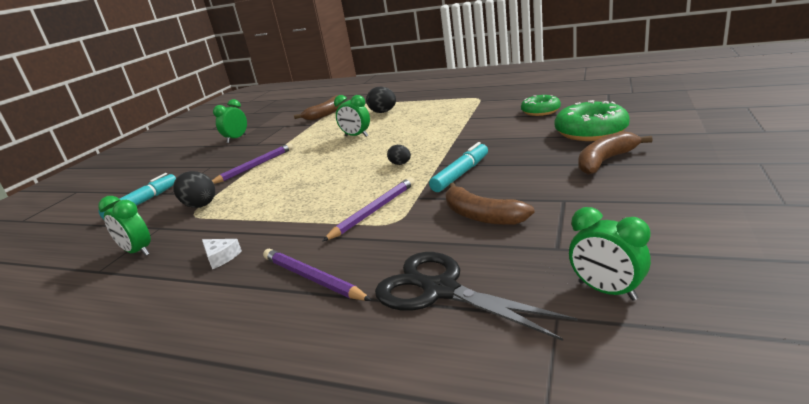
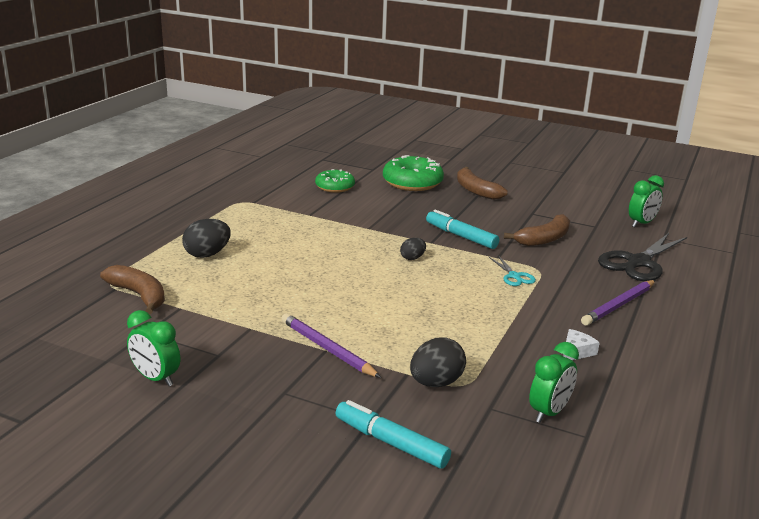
camera: 90 degrees left, 0 degrees up
purple pencil [322,177,415,242] -> turquoise scissors [489,255,536,286]
green clock [334,95,370,137] -> none

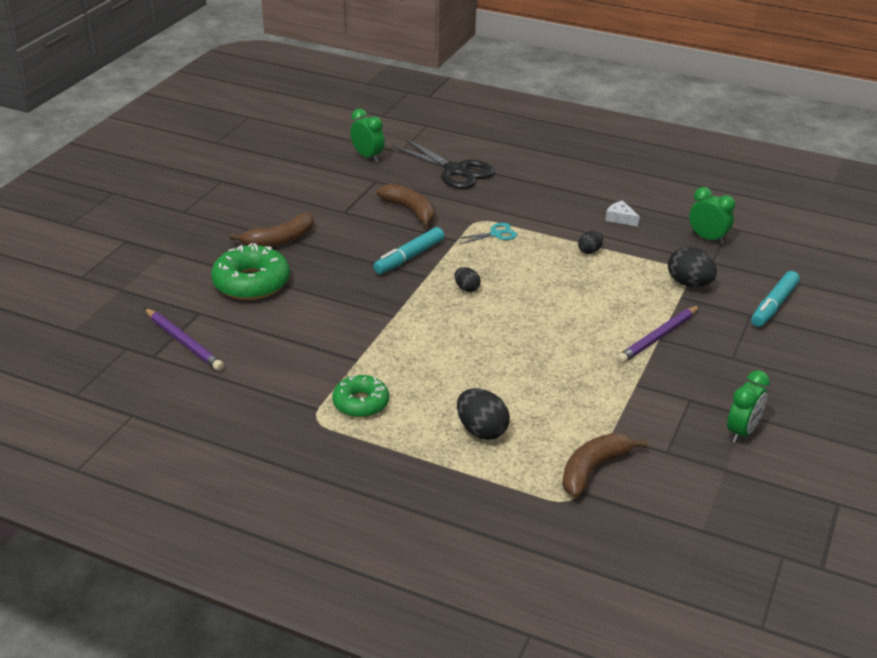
camera: 90 degrees left, 10 degrees up
green donut [315,169,355,193] -> green donut moved to [332,375,389,418]
purple pencil [581,280,656,326] -> purple pencil moved to [144,308,224,371]
none -> black egg [578,231,603,254]

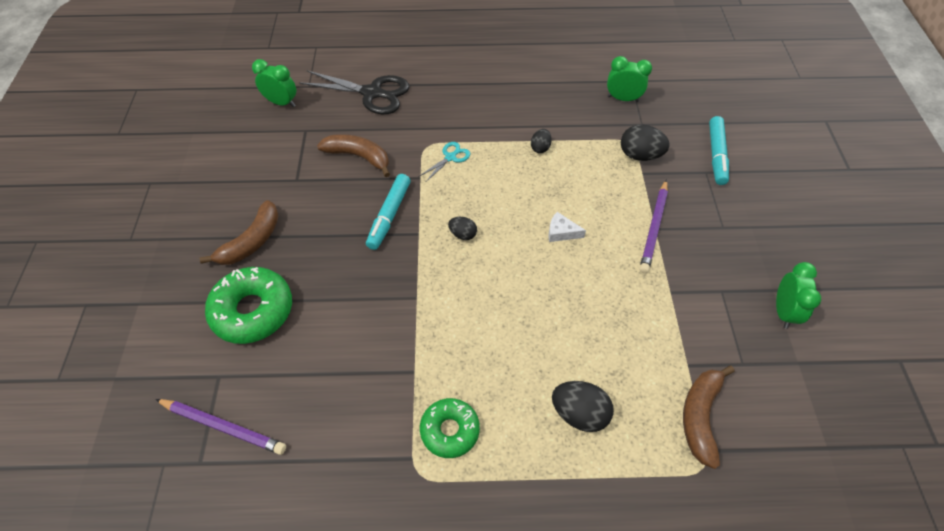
camera: 25 degrees left, 20 degrees up
white cheese [605,200,640,226] -> white cheese moved to [549,212,586,242]

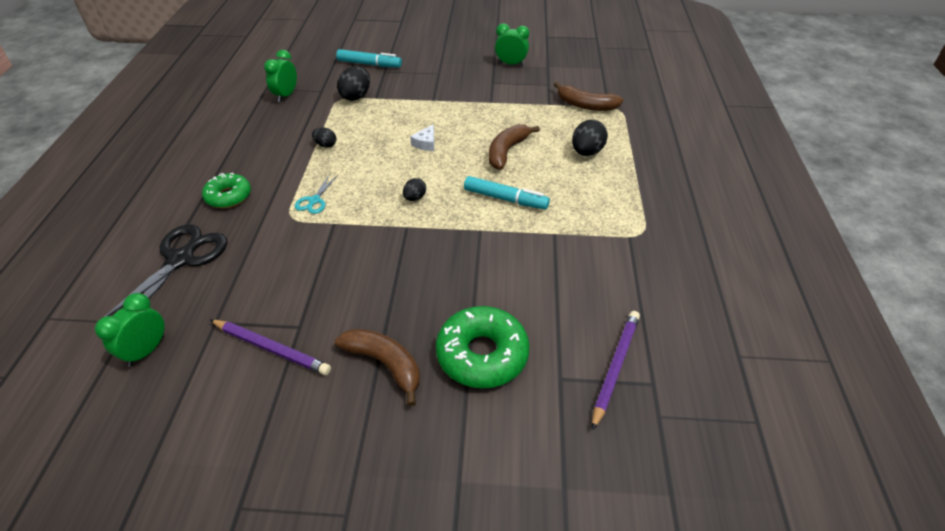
camera: 85 degrees left, 10 degrees down
brown banana [317,134,390,177] -> brown banana moved to [489,124,540,170]
turquoise marker [366,174,411,250] -> turquoise marker moved to [464,176,550,209]
turquoise scissors [418,142,470,182] -> turquoise scissors turned 120 degrees counterclockwise [295,175,338,214]
green donut [420,398,480,458] -> green donut moved to [202,173,251,208]
purple pencil [639,179,668,274] -> purple pencil moved to [210,320,331,375]

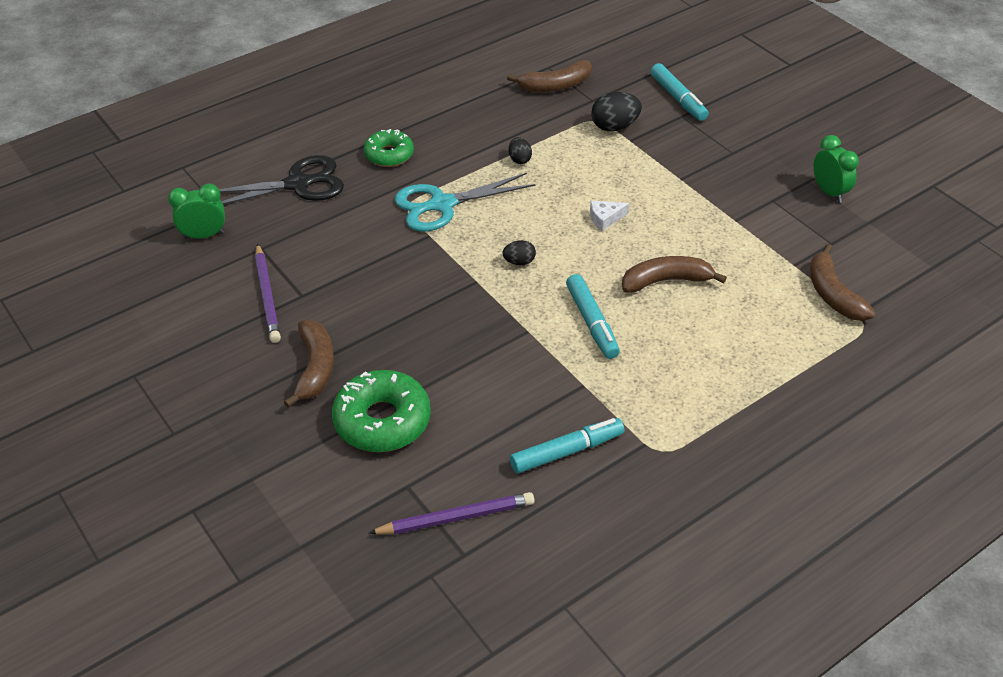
camera: 50 degrees right, 0 degrees up
green clock [264,50,297,102] -> brown banana [507,60,592,92]
turquoise scissors [295,175,338,214] -> turquoise scissors [394,173,536,231], size x2.03
black egg [572,119,608,156] -> none
none -> turquoise marker [510,418,624,474]

